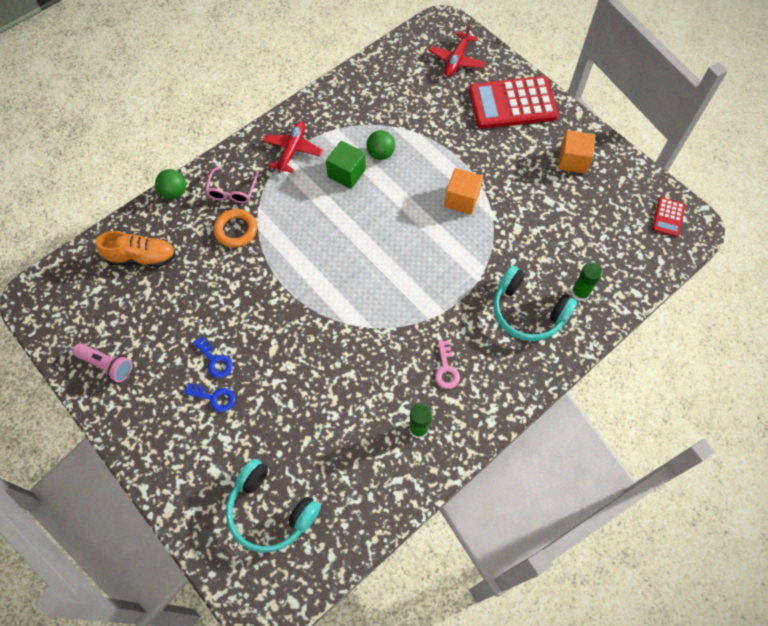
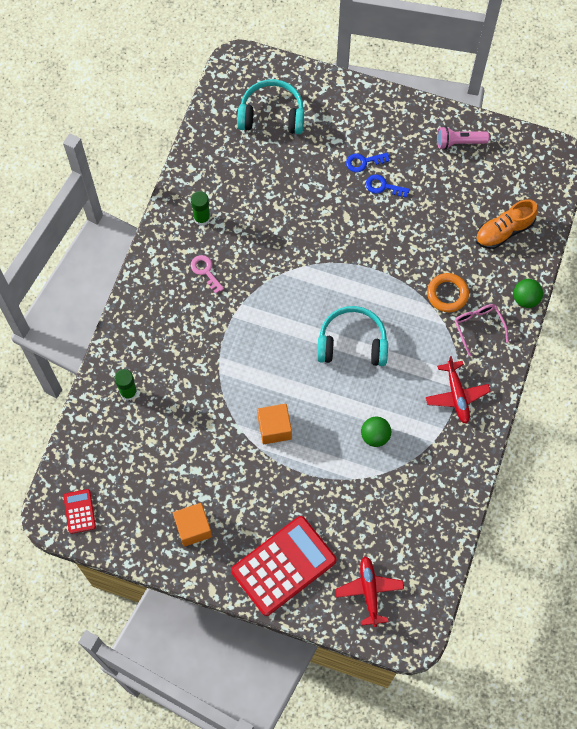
camera: 150 degrees right, 5 degrees up
green cube [326,141,366,189] -> none
turquoise headphones [493,266,577,341] -> turquoise headphones moved to [317,306,388,366]

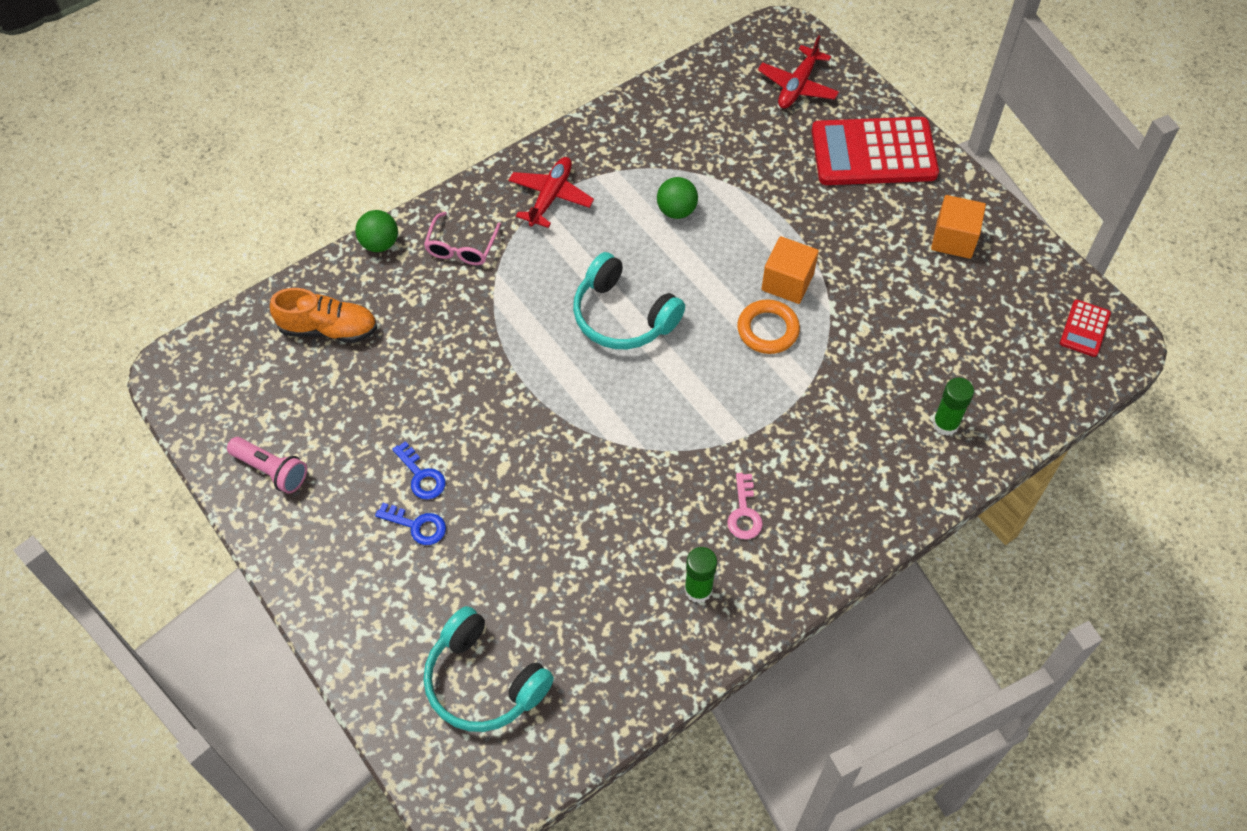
camera: 145 degrees left, 10 degrees down
orange ring [427,273,469,312] -> orange ring moved to [737,299,800,354]

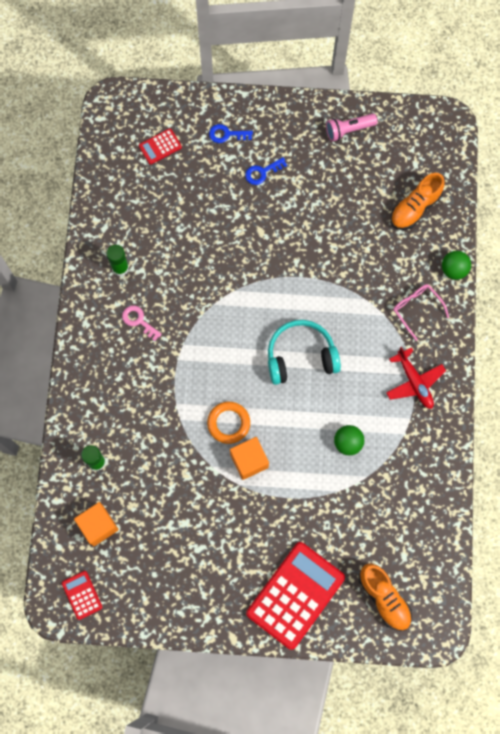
camera: 130 degrees right, 15 degrees up
blue key [392,441,446,500] -> blue key moved to [209,124,253,143]
turquoise headphones [423,606,554,732] -> red calculator [139,128,182,164]
red plane [758,36,839,109] -> orange shoe [359,564,412,631]
orange cube [931,195,986,259] -> orange cube moved to [74,502,119,546]

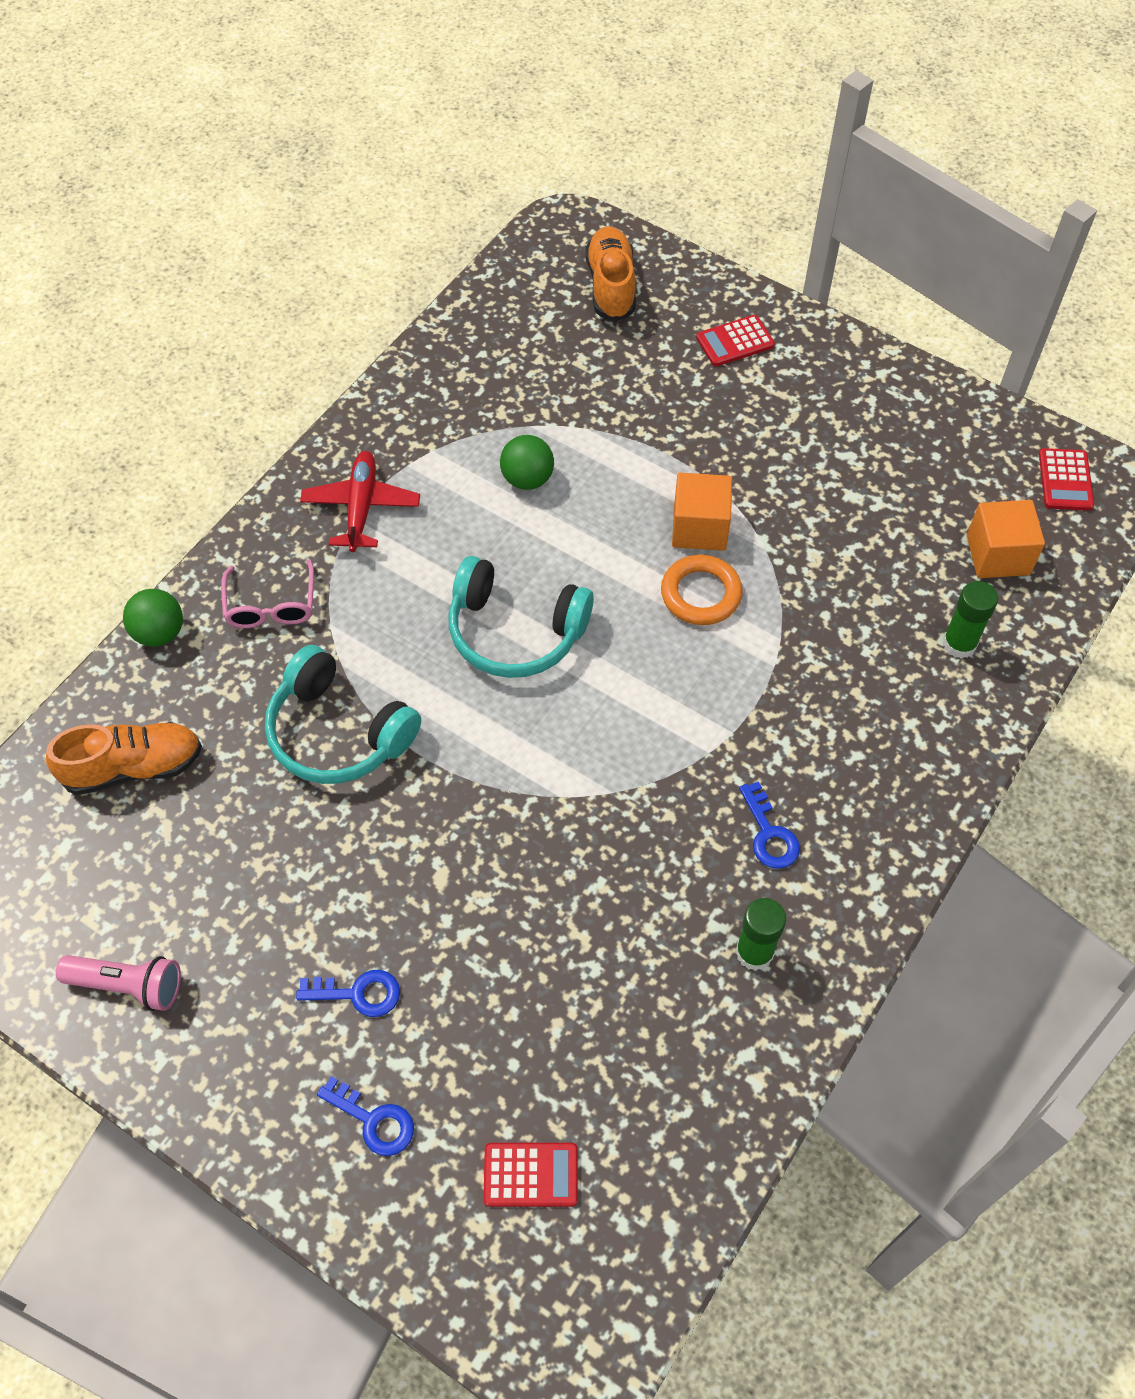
camera: 150 degrees left, 15 degrees down
pink key [122,305,162,341] -> blue key [739,781,800,869]
red calculator [246,542,345,650] -> red calculator [696,315,775,366], size x0.46
none -> turquoise headphones [265,645,421,784]

